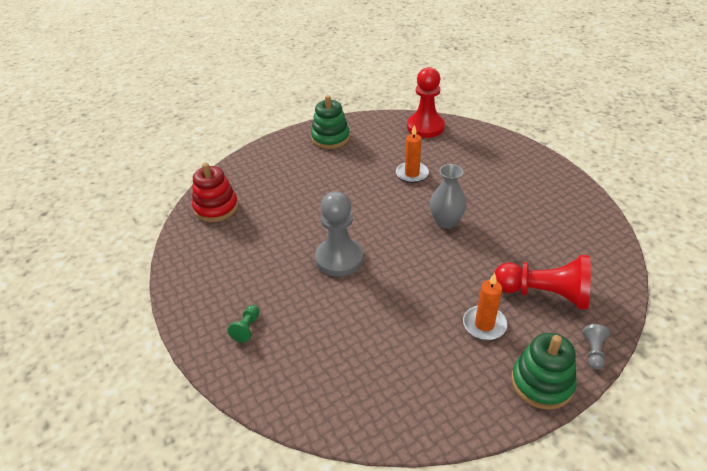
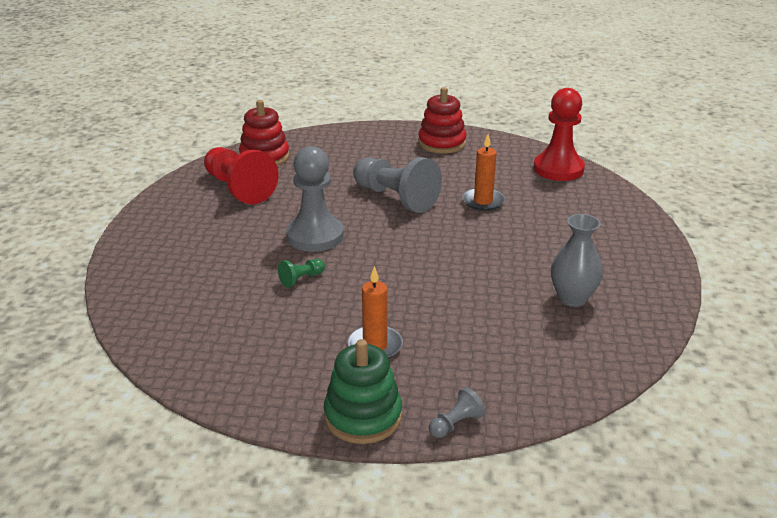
camera: 35 degrees right, 10 degrees down
green pawn [228,305,259,343] -> green pawn moved to [278,259,325,288]
green stacking toy [311,95,350,149] -> red stacking toy [418,87,466,154]
grey vase [430,164,467,229] -> grey vase moved to [551,214,603,307]
red pawn [494,255,591,310] -> red pawn moved to [204,147,279,205]
none -> grey pawn [353,157,442,213]

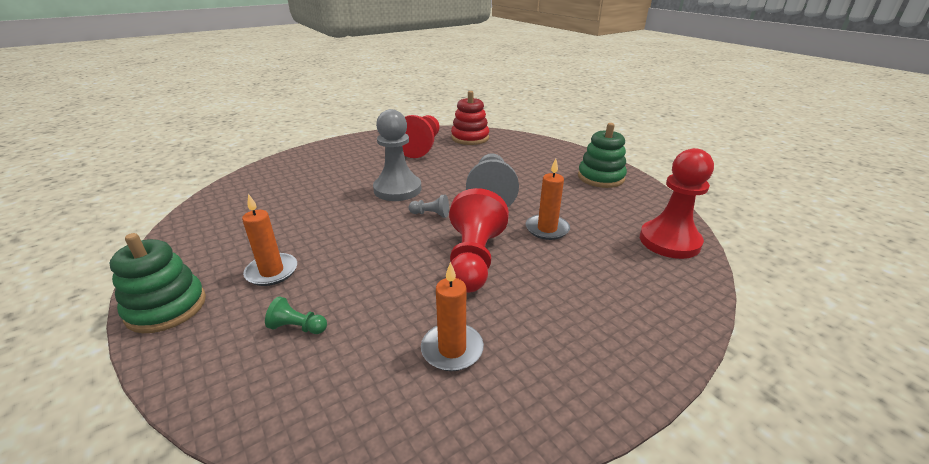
camera: 50 degrees right, 0 degrees up
green pawn [278,259,325,288] -> green pawn moved to [265,296,327,334]
red stacking toy [418,87,466,154] -> green stacking toy [578,123,627,188]
grey pawn [429,387,485,438] -> grey pawn moved to [409,195,449,218]
grey vase [551,214,603,307] -> orange candle [421,262,484,371]
none -> red pawn [449,188,509,293]

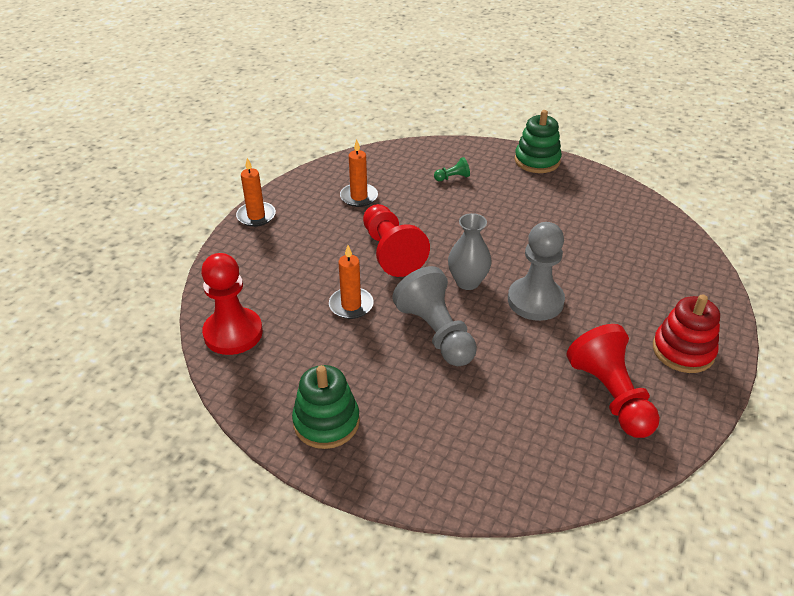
camera: 150 degrees right, 10 degrees up
orange candle [242,194,297,286] -> orange candle moved to [236,158,276,227]
grey pawn [409,195,449,218] -> grey vase [448,213,491,290]
red stacking toy [451,91,489,145] -> red stacking toy moved to [653,294,720,373]

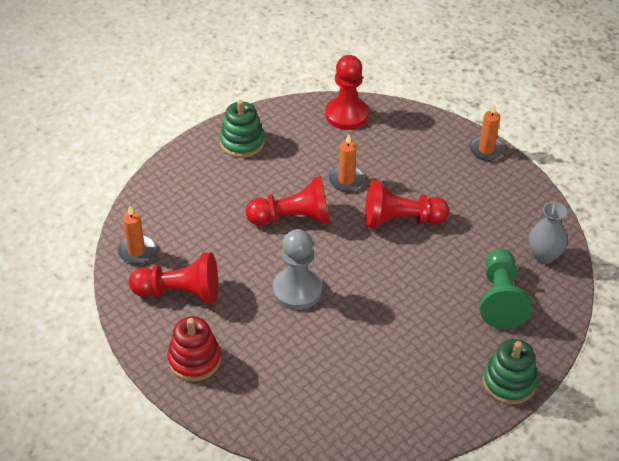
camera: 110 degrees right, 5 degrees up
orange candle [340,139,378,207] -> orange candle moved to [117,206,156,264]
grey pawn [392,266,477,366] -> red pawn [246,176,330,226]
green pawn [434,157,470,181] -> green pawn [480,248,532,329], size x2.31
grey vase [448,213,491,290] -> grey vase moved to [529,202,567,264]

